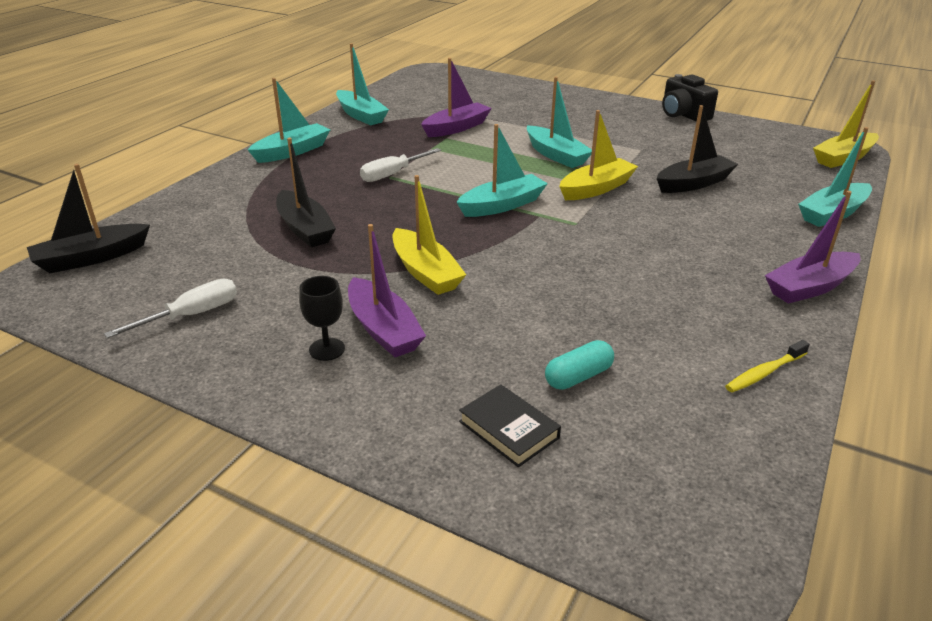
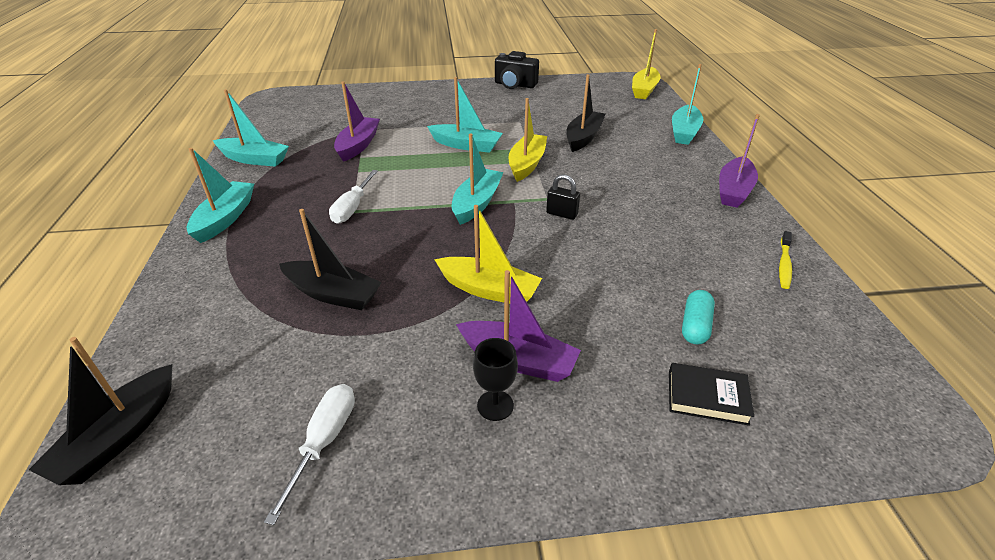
camera: 35 degrees left, 5 degrees up
none -> black padlock [546,174,580,220]

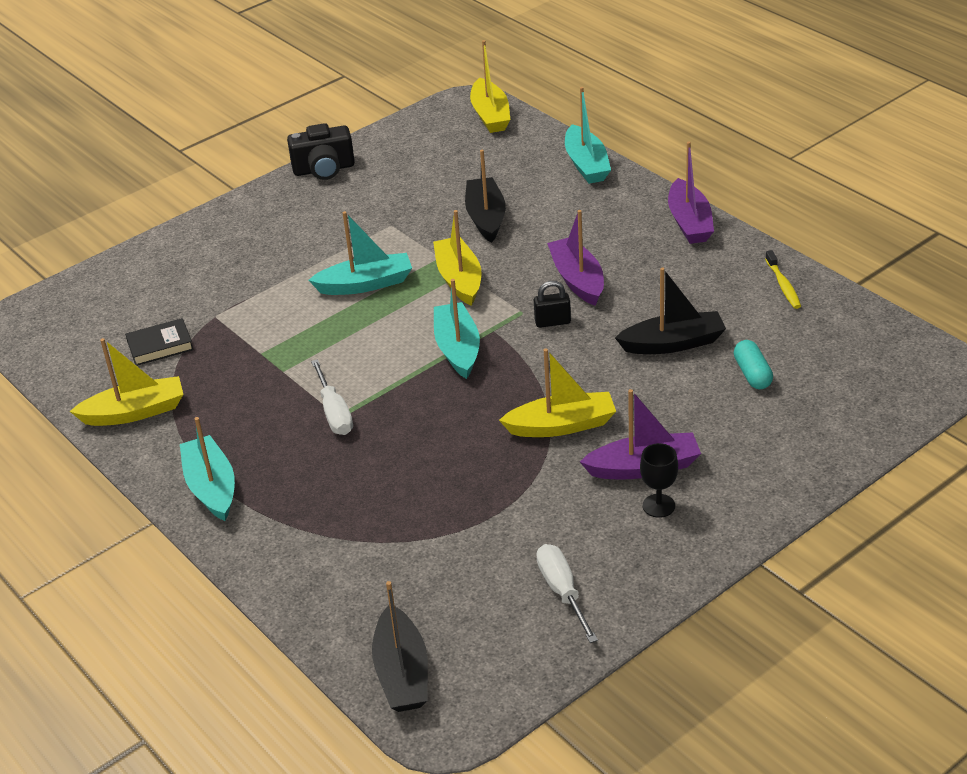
camera: 30 degrees left, 0 degrees up
turquoise boat [213,89,289,167] -> yellow boat [70,338,183,426]
black boat [279,209,382,310] -> black boat moved to [615,267,726,354]
purple boat [334,81,380,162] -> purple boat moved to [547,210,604,306]
black book [669,363,754,426] -> black book moved to [125,318,194,366]

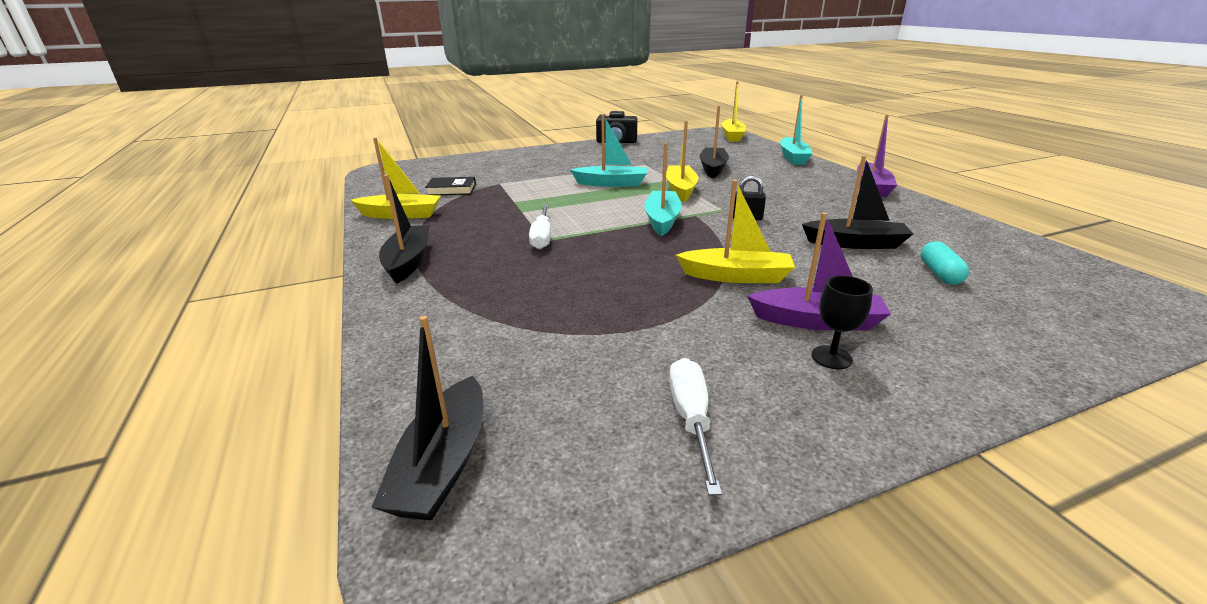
camera: 15 degrees right, 10 degrees down
turquoise boat [180,417,235,521] -> black boat [379,174,430,284]
purple boat [547,210,604,306] -> none
yellow toothbrush [765,250,801,309] -> none

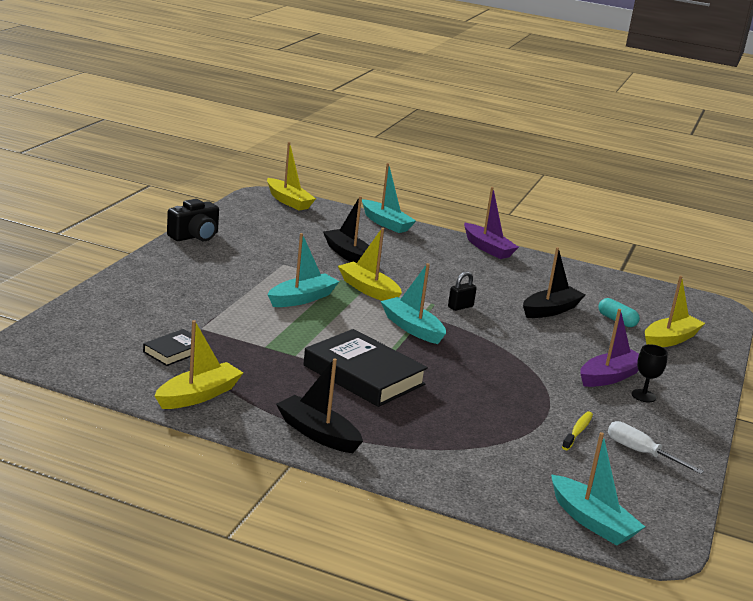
camera: 50 degrees left, 5 degrees down
black boat [371,316,483,521] -> turquoise boat [551,432,645,546]
white screwdriver [529,205,551,250] -> black book [303,329,428,407]
yellow boat [676,180,795,283] -> yellow boat moved to [645,276,705,347]
none -> yellow toothbrush [562,411,593,450]

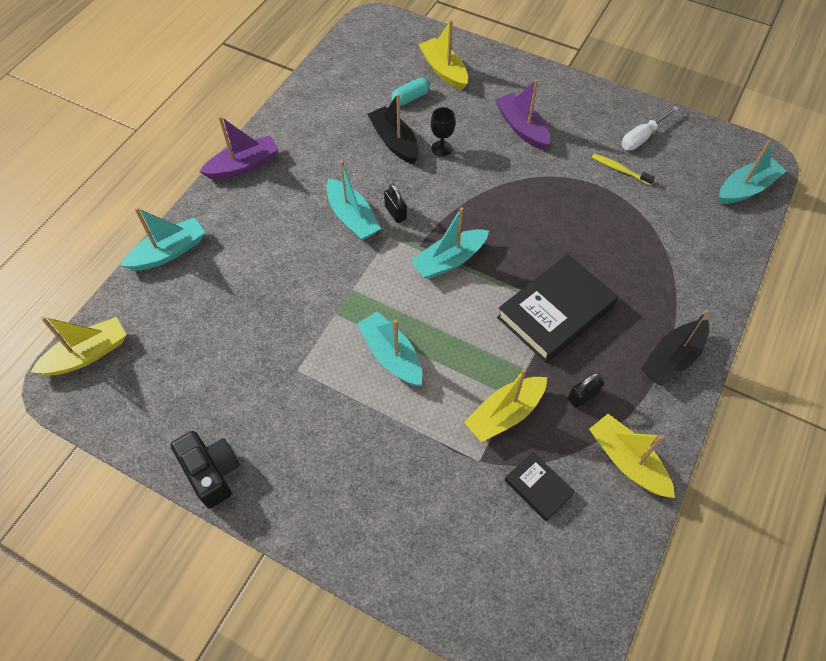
camera: 80 degrees left, 35 degrees up
black boat [323,196,369,263] -> none
yellow boat [338,228,402,301] -> yellow boat moved to [464,369,547,442]
black goblet [632,344,668,402] -> black goblet moved to [431,107,456,157]
none -> turquoise boat [326,160,381,240]
none -> black padlock [568,373,604,408]

